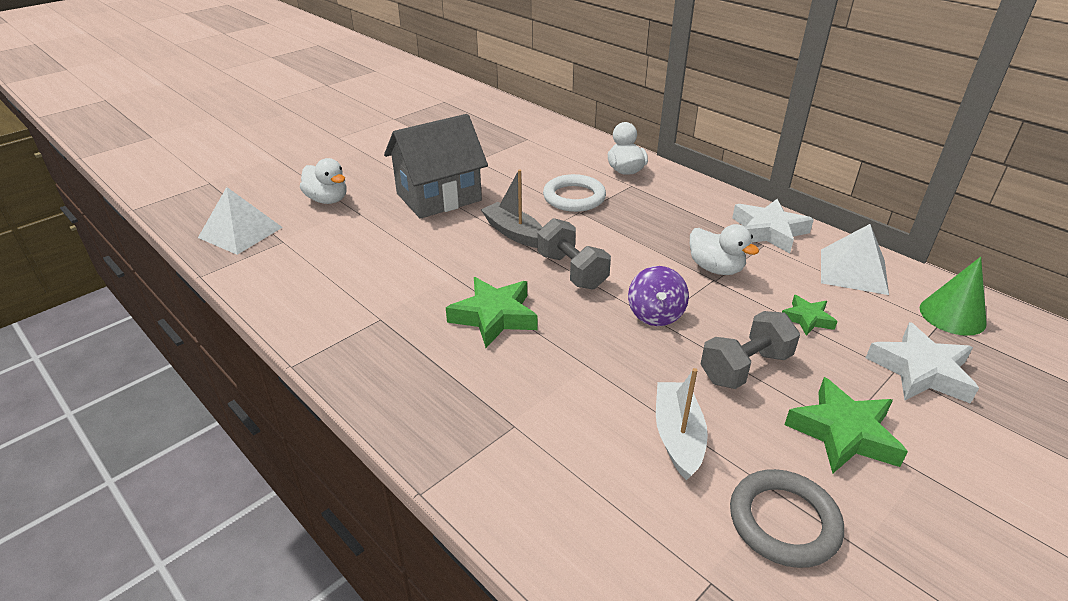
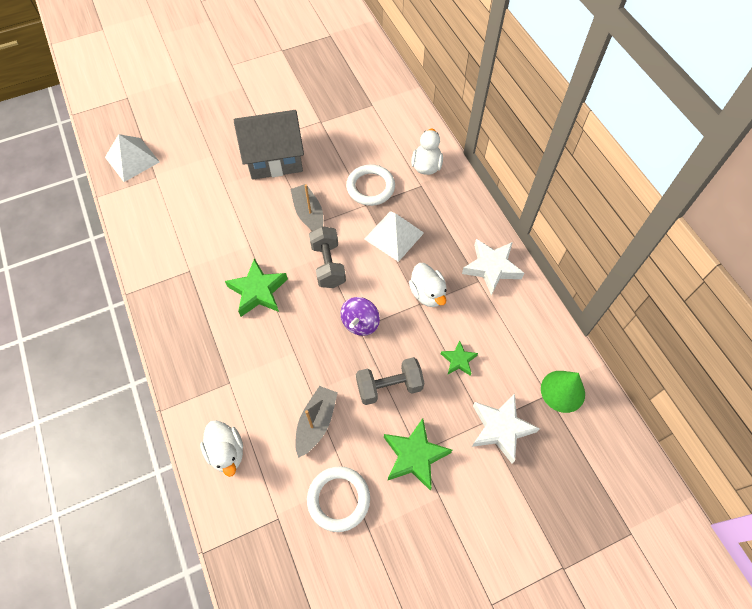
camera: 20 degrees right, 25 degrees up
white duck [300,158,347,204] -> white duck moved to [200,420,243,477]
white boat [656,368,708,480] -> grey boat [295,386,338,458]
grey ring [730,469,844,568] -> white ring [307,466,370,532]
white pyramid [821,224,889,295] -> white pyramid moved to [364,211,424,262]

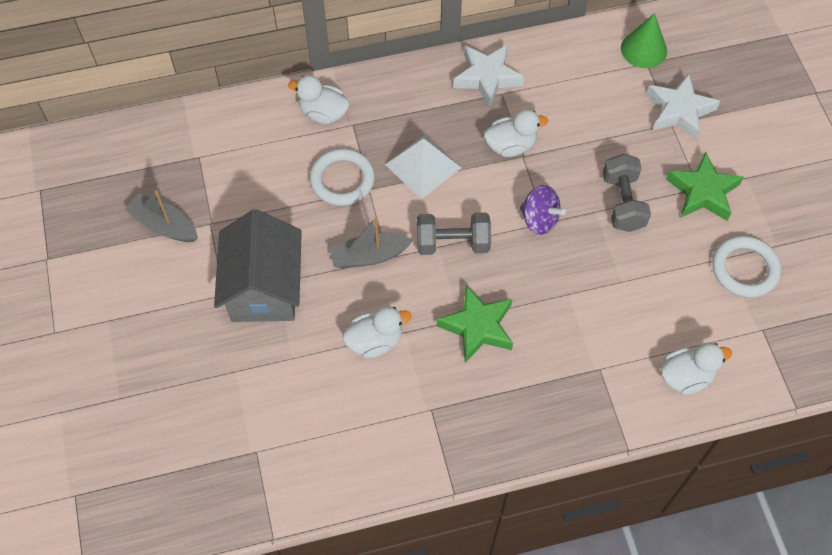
camera: 80 degrees left, 0 degrees up
white pyramid [105,134,160,182] -> none
grey boat [295,386,338,458] -> grey boat moved to [124,191,198,242]
green star [441,340,478,376] -> none
none -> white duck [343,306,412,359]

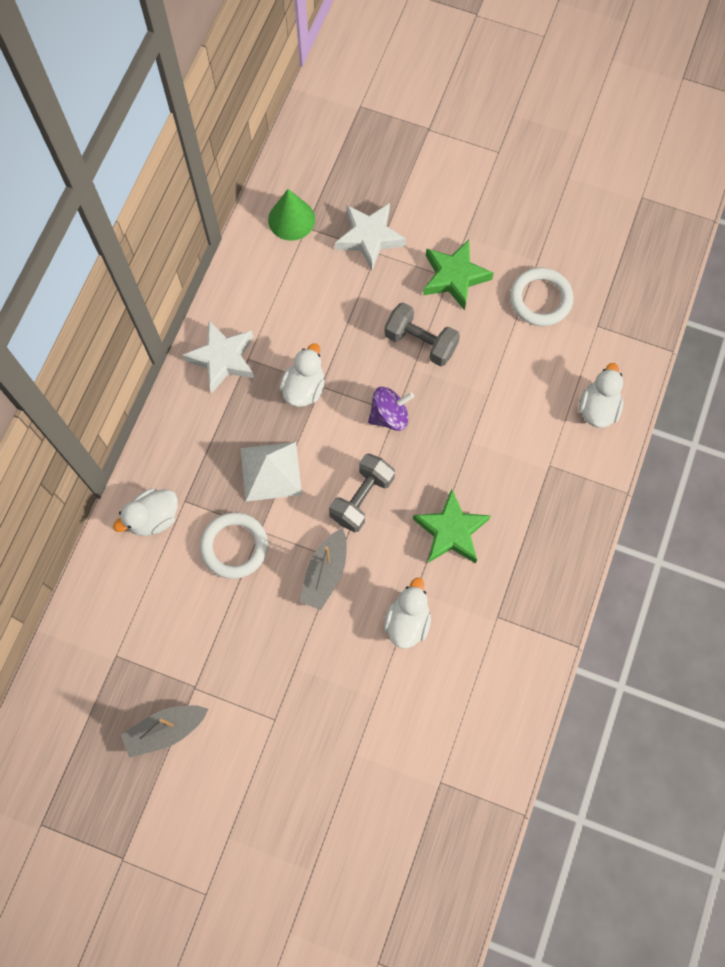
camera: 55 degrees left, 10 degrees up
grey house [214,209,302,322] -> none

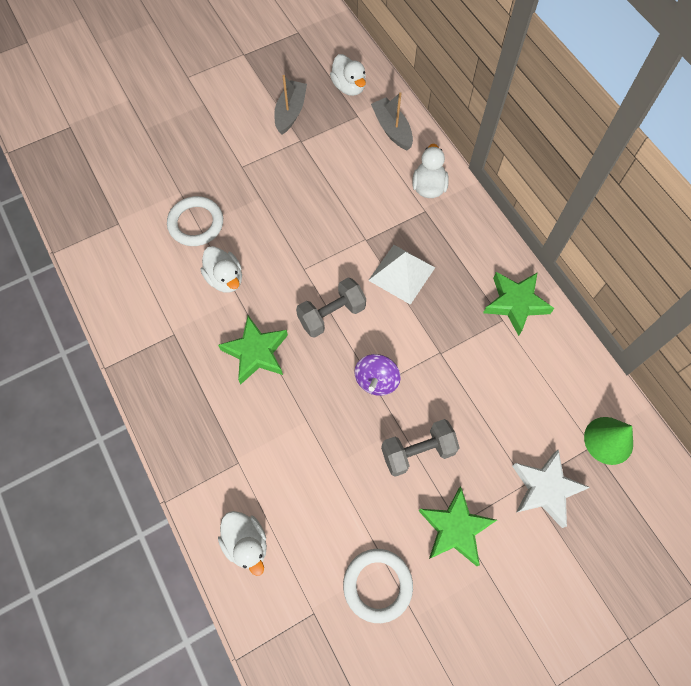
camera: 130 degrees right, 5 degrees down
white star [182,321,255,393] -> green star [483,272,554,336]
white ring [200,512,268,579] -> white ring moved to [167,196,223,246]
white duck [279,343,325,407] -> white duck moved to [330,54,366,96]
grey boat [299,528,347,610] -> grey boat moved to [371,92,413,150]
grey dumbbell [329,453,395,532] -> grey dumbbell turned 75 degrees clockwise [296,278,366,338]

